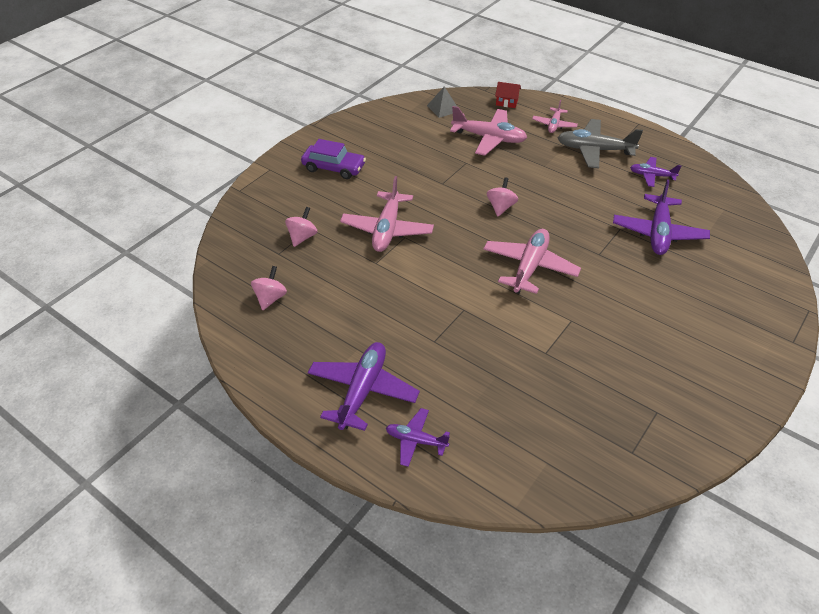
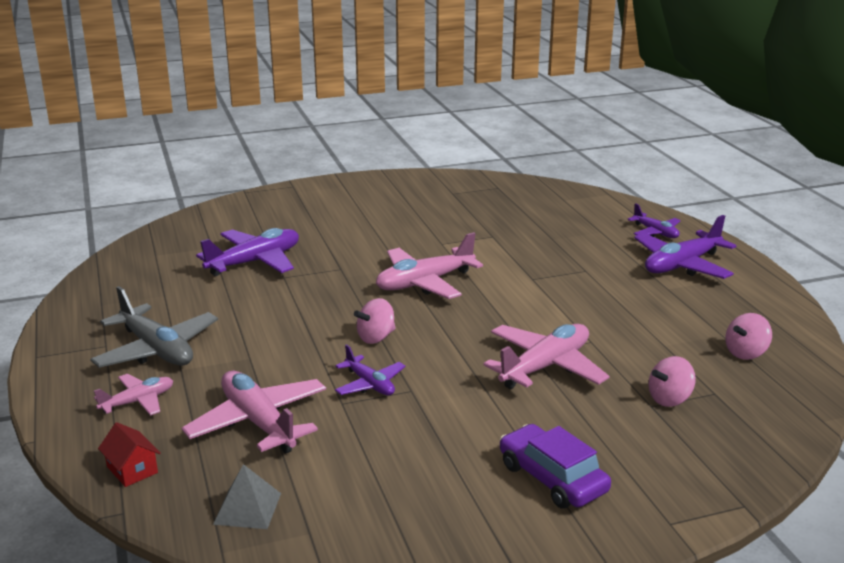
camera: 145 degrees left, 20 degrees down
purple plane [630,157,681,187] -> purple plane moved to [335,344,406,395]

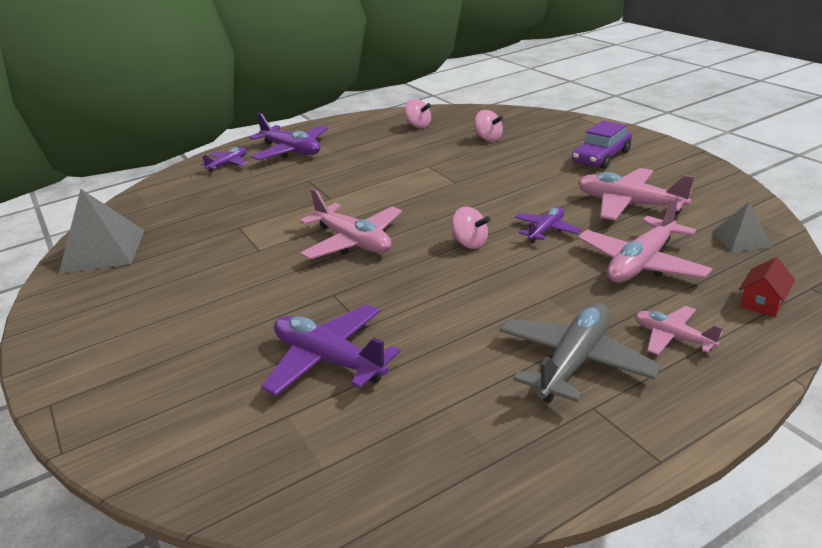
camera: 100 degrees left, 5 degrees up
pink plane [484,324,610,389] -> pink plane moved to [578,168,695,220]
none -> grey pyramid [59,189,145,274]

